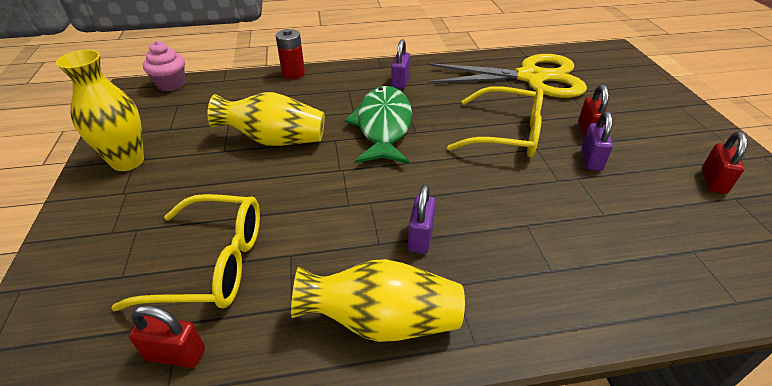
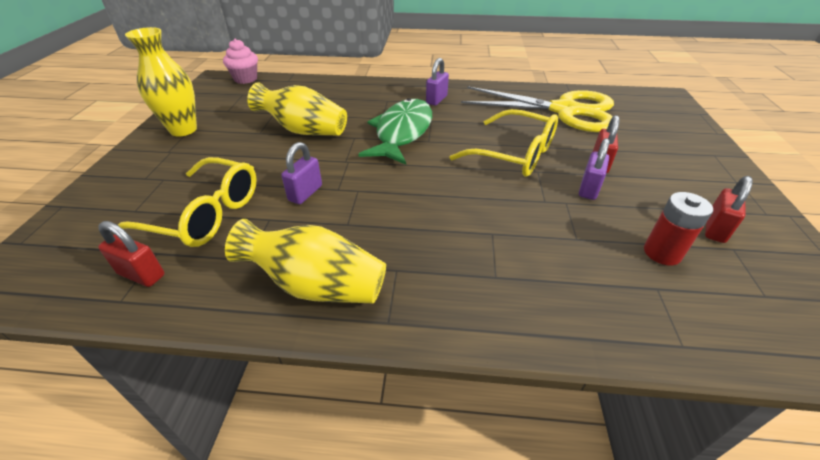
camera: 15 degrees right, 0 degrees up
red battery [276,29,305,79] -> red battery moved to [644,192,713,265]
purple padlock [408,184,436,254] -> purple padlock moved to [281,142,322,204]

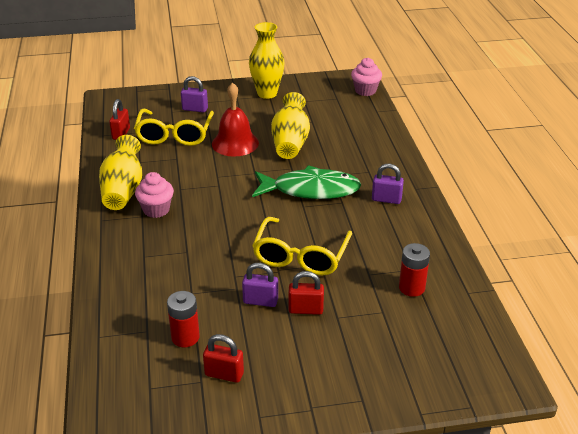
camera: 75 degrees right, 5 degrees down
purple padlock [281,142,322,204] -> purple padlock moved to [181,76,208,112]
yellow scissors [461,86,614,132] -> red battery [399,243,430,297]
none -> pink cupcake [135,172,174,218]
none -> red bell [212,82,259,157]

